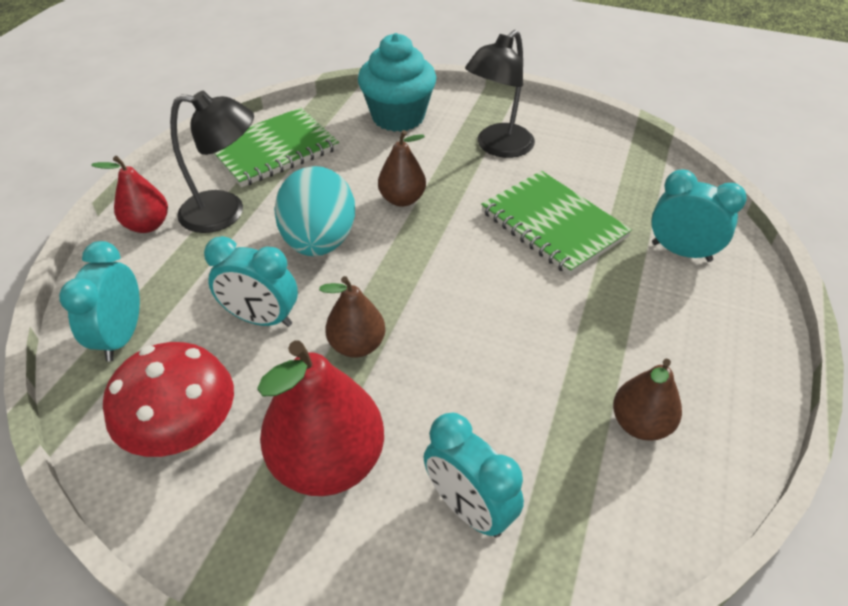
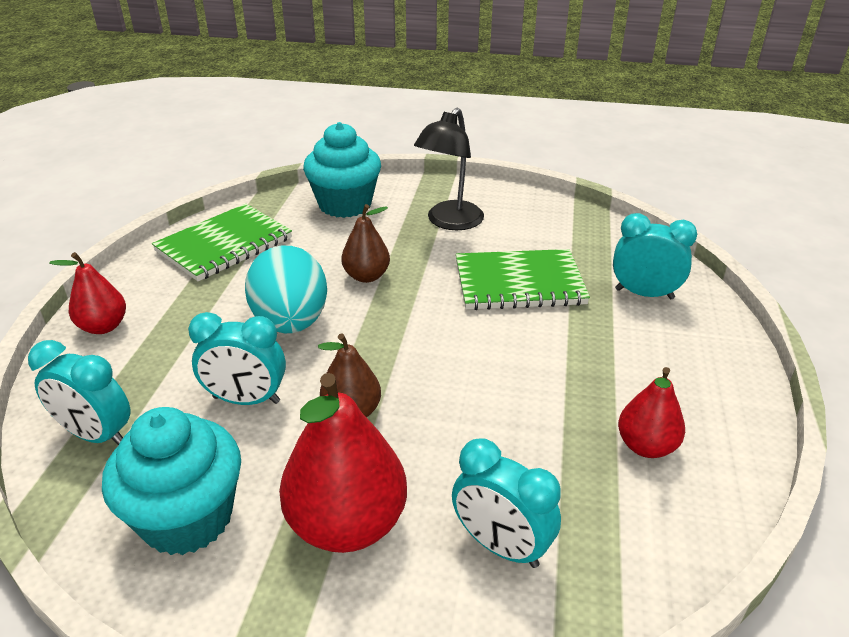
camera: 10 degrees left, 10 degrees down
turquoise clock [59,241,140,362] -> turquoise clock turned 60 degrees counterclockwise [28,340,130,445]
red mushroom [103,342,234,457] -> turquoise cupcake [102,407,241,555]
black lamp [170,91,254,233] -> none
green notebook [481,171,632,275] -> green notebook turned 45 degrees counterclockwise [456,249,590,310]
brown pear [613,359,682,440] -> red pear [618,367,685,458]

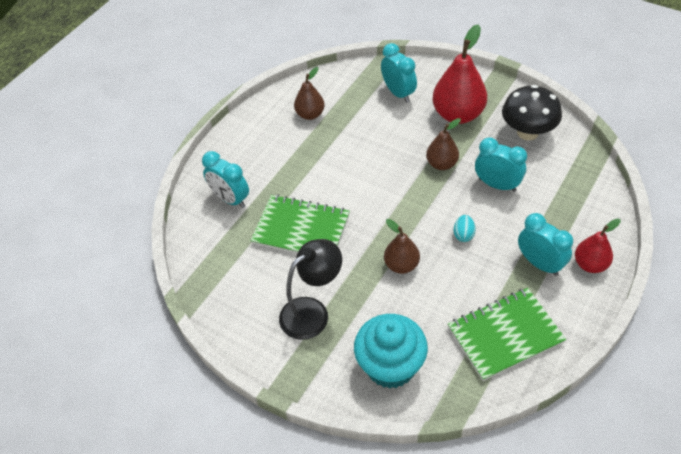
camera: 155 degrees left, 15 degrees up
turquoise clock [28,340,130,445] -> turquoise clock moved to [518,213,573,276]
turquoise cupcake [102,407,241,555] -> black mushroom [502,85,562,140]
turquoise egg [245,246,327,333] -> turquoise egg [454,215,476,242], size x0.41
red pear [618,367,685,458] -> brown pear [294,67,325,120]

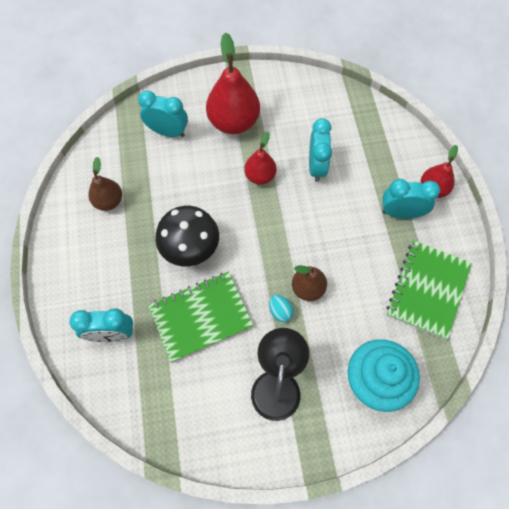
camera: 45 degrees left, 15 degrees up
brown pear [426,118,461,170] -> red pear [244,132,276,185]
turquoise egg [454,215,476,242] -> turquoise egg moved to [269,295,294,322]
turquoise clock [475,137,527,192] -> turquoise clock turned 105 degrees clockwise [309,118,332,182]
black mushroom [502,85,562,140] -> black mushroom moved to [155,206,219,266]

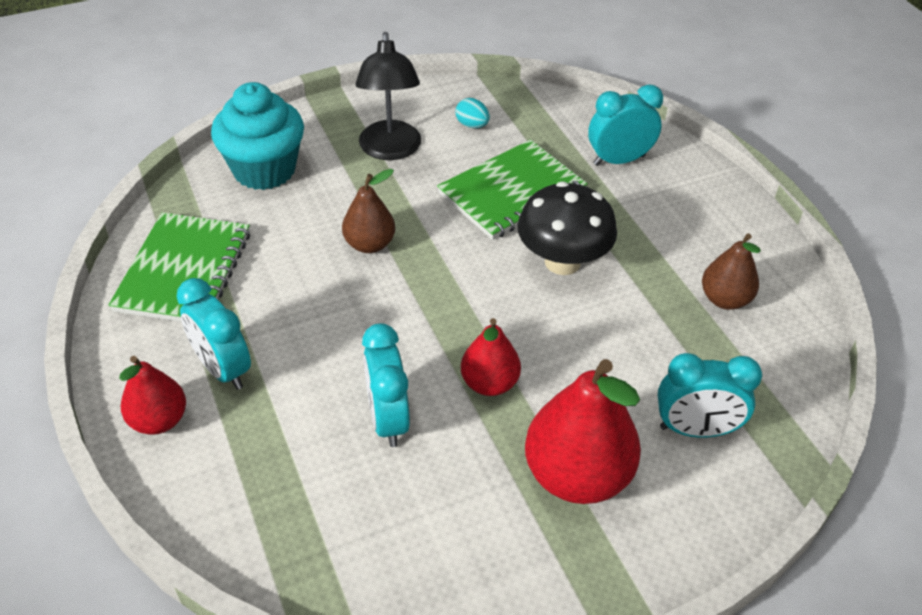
camera: 165 degrees right, 20 degrees down
turquoise egg [269,295,294,322] -> turquoise egg moved to [456,98,490,128]
turquoise clock [382,179,440,219] -> turquoise clock turned 60 degrees clockwise [177,278,251,390]

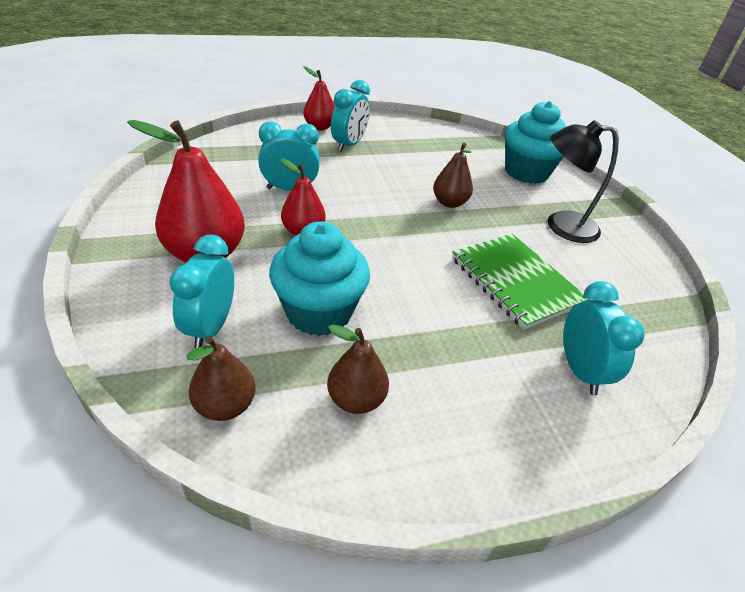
camera: 95 degrees right, 5 degrees down
green notebook [109,212,250,322] -> none
turquoise clock [177,278,251,390] -> turquoise clock turned 150 degrees clockwise [331,80,370,152]
turquoise egg [456,98,490,128] -> none
black mushroom [517,181,617,275] -> none
none -> brown pear [186,336,256,421]
none -> turquoise cupcake [269,221,370,336]

